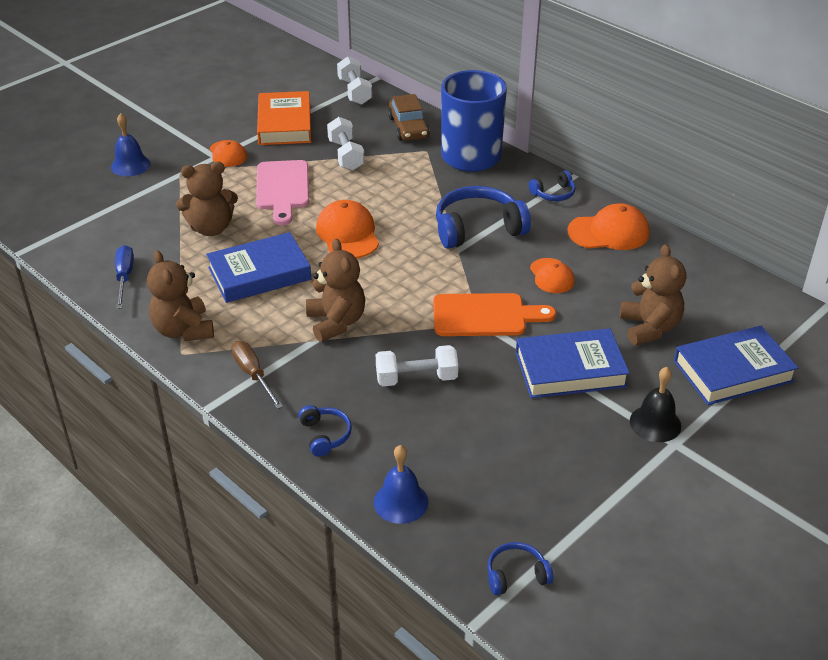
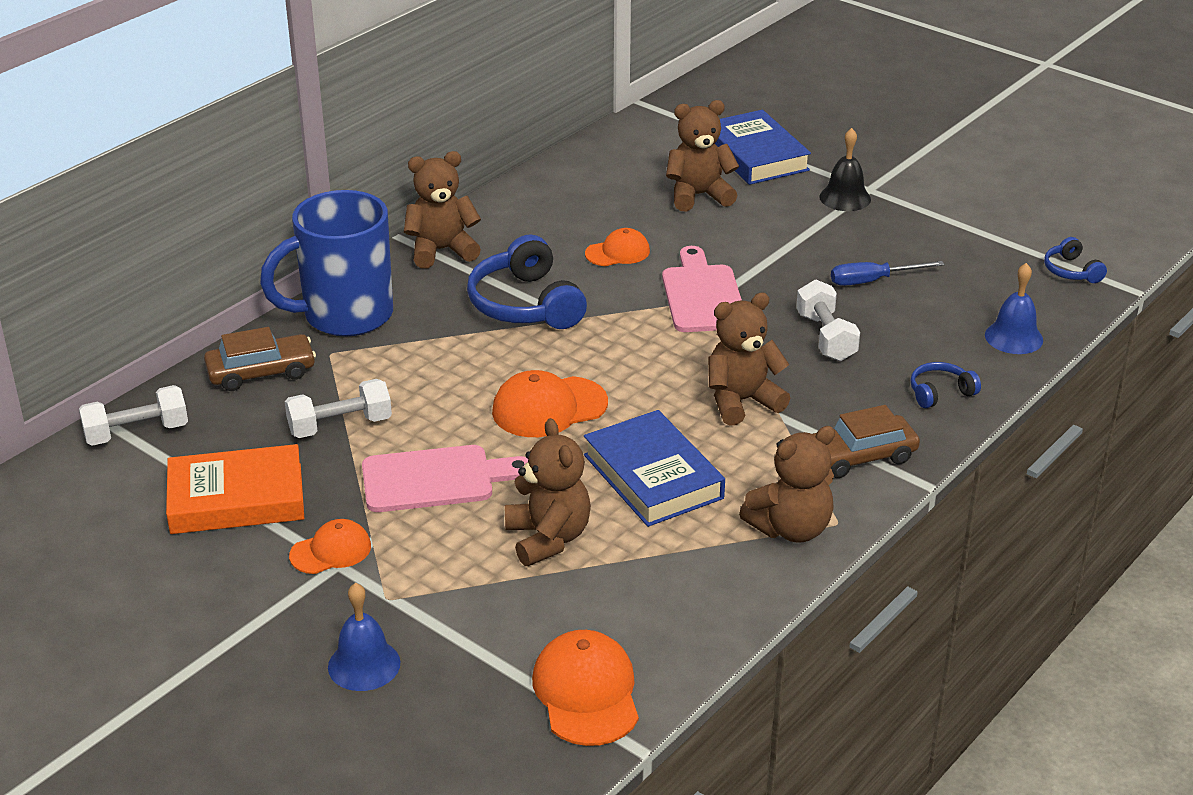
camera: 95 degrees left, 5 degrees down
blue screwdriver [115,245,134,309] -> blue screwdriver moved to [831,261,945,286]
brown screwdriver [231,341,283,409] -> brown car [813,405,920,478]
orange cutting board [433,293,556,336] -> pink cutting board [662,246,742,332]
blue book [516,328,630,398] -> none
blue headphones [529,170,576,201] -> brown teddy bear [404,151,481,269]
orange cap [567,203,650,250] -> orange cap moved to [532,630,639,746]

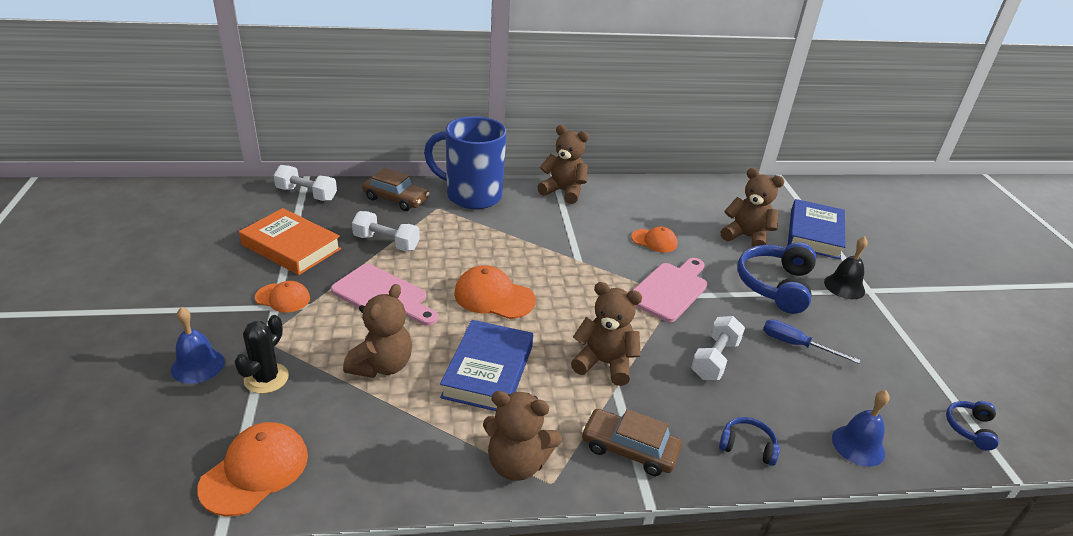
camera: 40 degrees right, 0 degrees up
blue headphones [467,234,587,329] -> blue headphones moved to [737,242,816,314]
none -> black cactus [234,315,289,394]

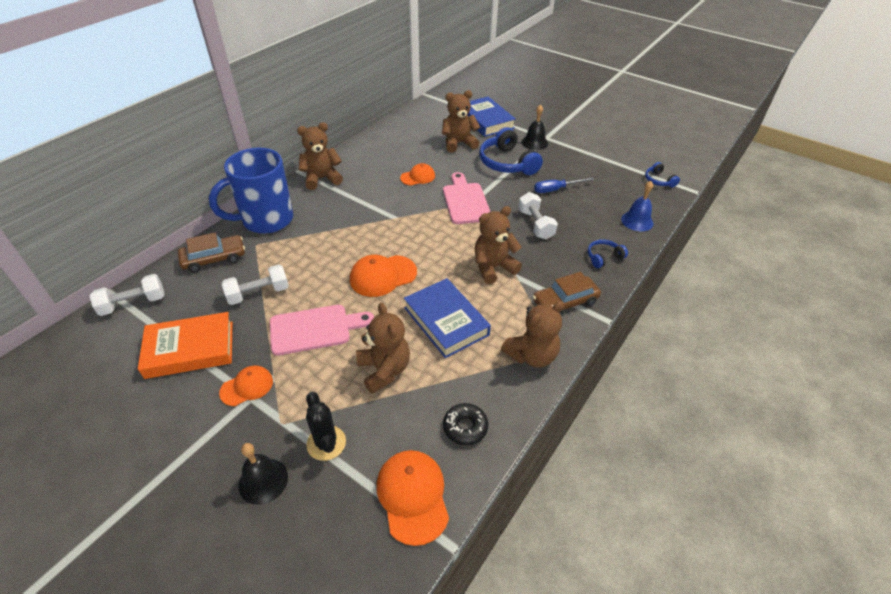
camera: 45 degrees left, 10 degrees up
blue bell [171,307,225,384] -> black bell [238,443,288,505]
none -> black donut [443,403,488,445]

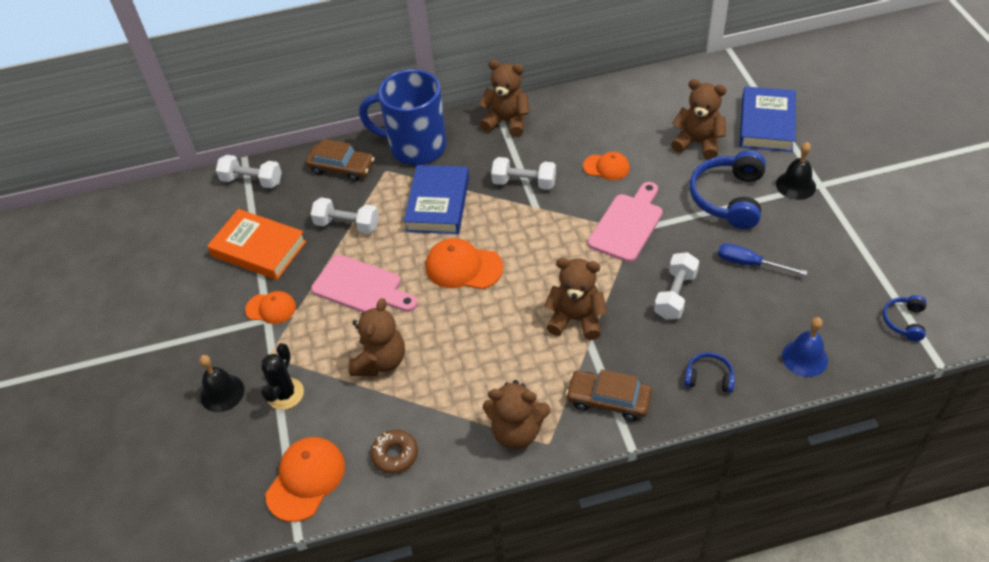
camera: 45 degrees right, 5 degrees up
blue book [404,278,491,358] -> blue book moved to [404,165,469,234]
black donut [443,403,488,445] -> brown donut [371,430,418,474]
none -> white dumbbell [491,157,556,190]

